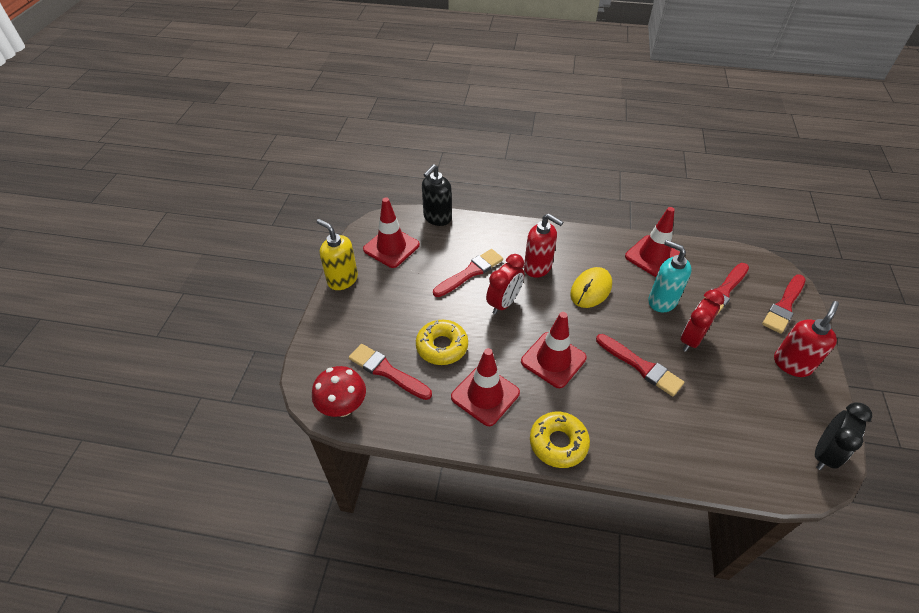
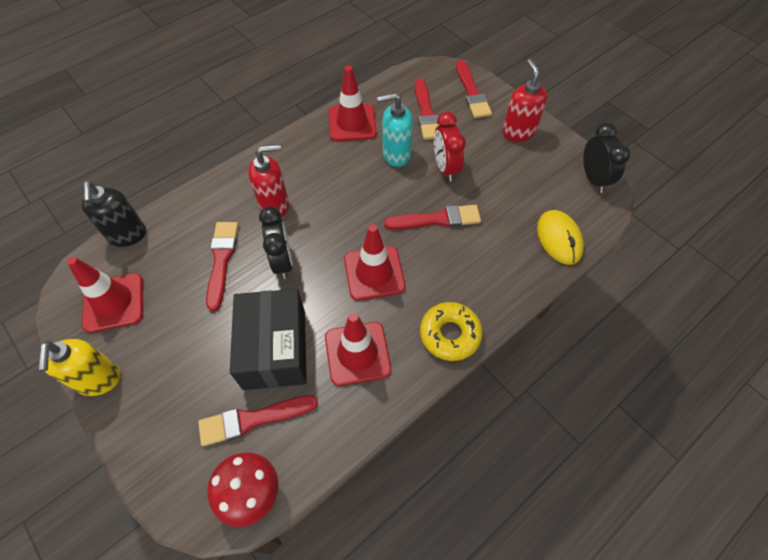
camera: 50 degrees left, 10 degrees up
yellow soap dispenser [317,219,358,290] -> yellow soap dispenser turned 90 degrees counterclockwise [39,339,121,396]
yellow donut [416,320,468,365] -> black box [230,289,307,390]
red clock [486,254,524,314] -> black clock [259,206,293,279]
yellow mouse [570,267,612,308] -> yellow mouse moved to [537,210,584,265]

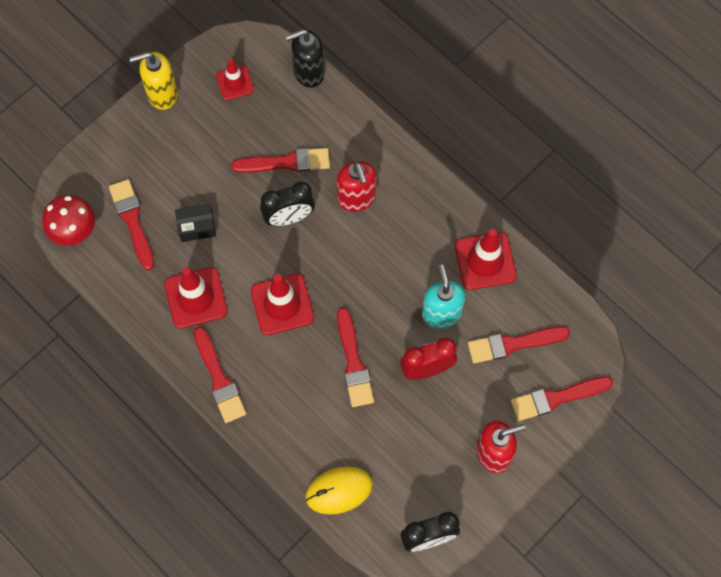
camera: 85 degrees right, 10 degrees up
red traffic cone [67,257,143,333] -> red traffic cone [216,58,254,101], size x0.63
black box [230,289,307,390] -> black box [175,204,216,242], size x0.49
yellow donut [420,302,483,361] -> red brush [194,327,246,423]

